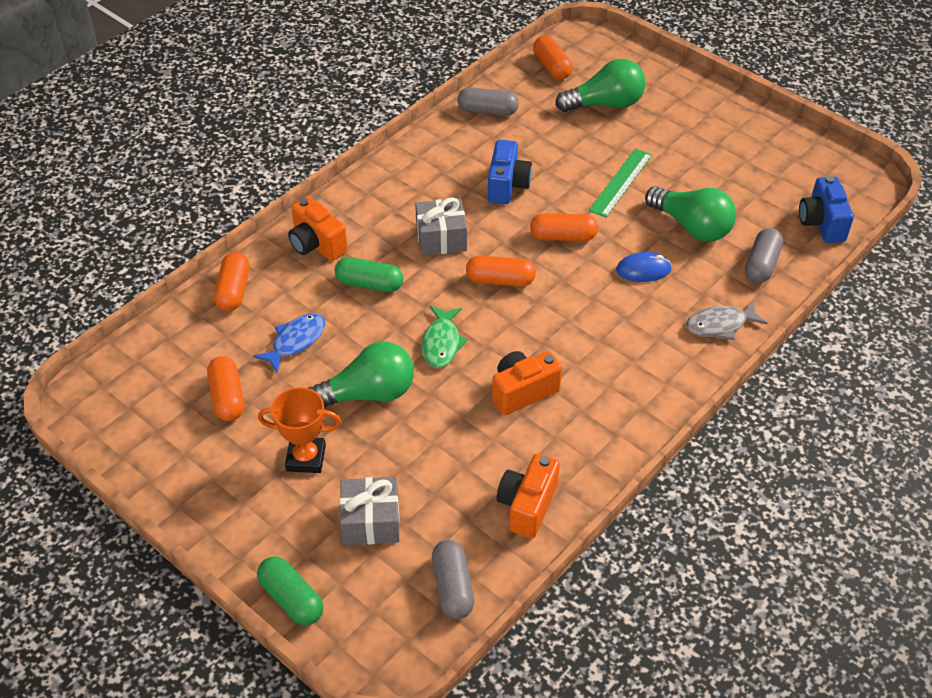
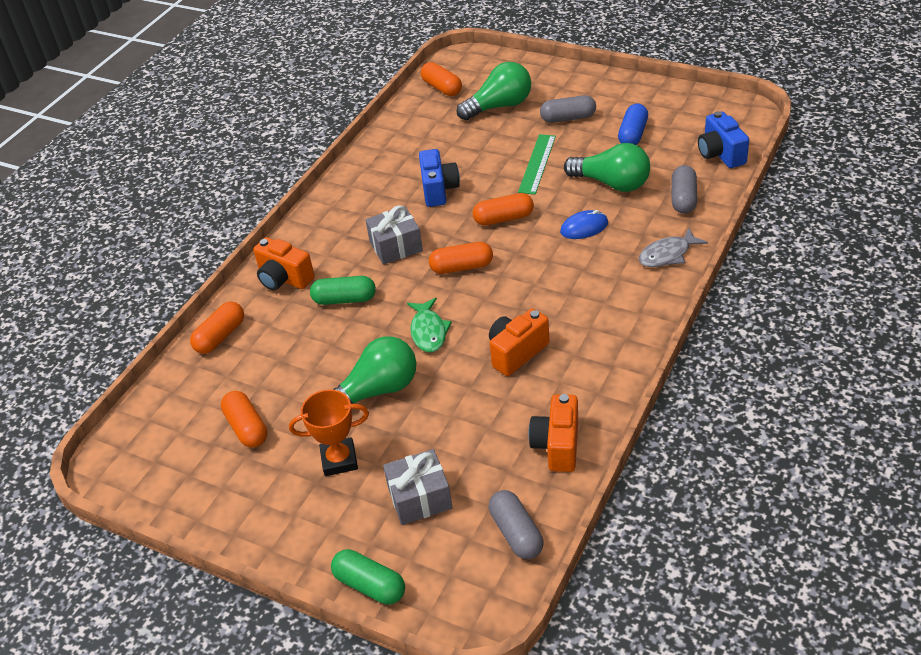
camera: 10 degrees left, 5 degrees down
orange capsule [214,252,249,311] -> orange capsule turned 45 degrees clockwise [190,302,244,354]
blue fish [253,313,325,373] -> none
grey capsule [458,87,519,116] -> grey capsule moved to [540,95,596,123]
none -> blue capsule [618,104,648,145]

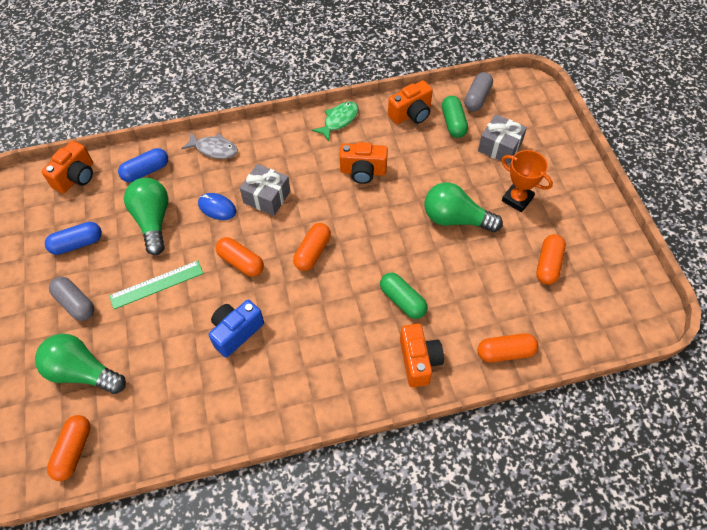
camera: 135 degrees left, 15 degrees up
green capsule [331,549,405,605] -> green capsule moved to [442,96,468,138]
grey gift [365,205,423,265] -> grey gift moved to [240,164,290,216]
green fish [407,298,452,352] -> green fish moved to [312,102,359,141]
orange capsule [429,242,493,274] -> orange capsule turned 75 degrees clockwise [293,223,331,271]
grey capsule [672,165,697,214] -> blue capsule [118,148,168,182]
blue camera [698,111,749,168] -> orange camera [41,141,93,194]

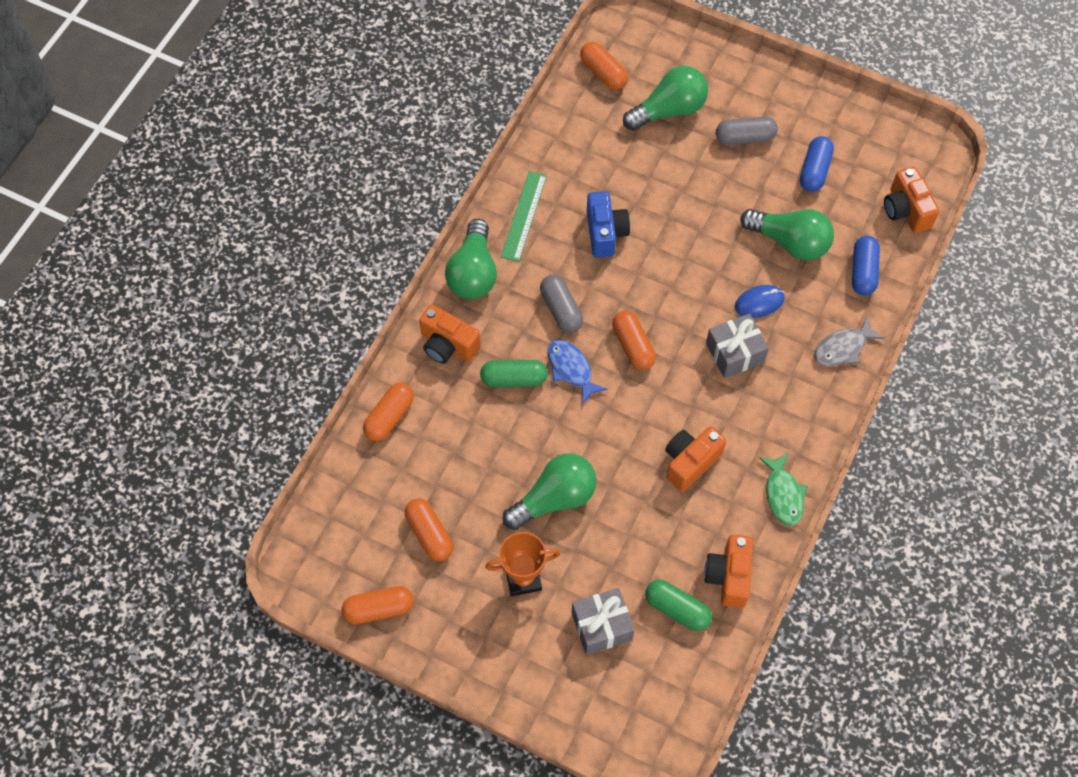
camera: 130 degrees right, 5 degrees up
green ruler [109,261,204,309] -> green ruler moved to [501,171,547,262]
orange capsule [216,237,264,277] -> orange capsule moved to [342,586,413,624]
grey capsule [464,72,493,111] -> grey capsule moved to [540,275,583,333]
none -> green light bulb [445,219,497,299]
none -> blue fish [548,339,608,404]

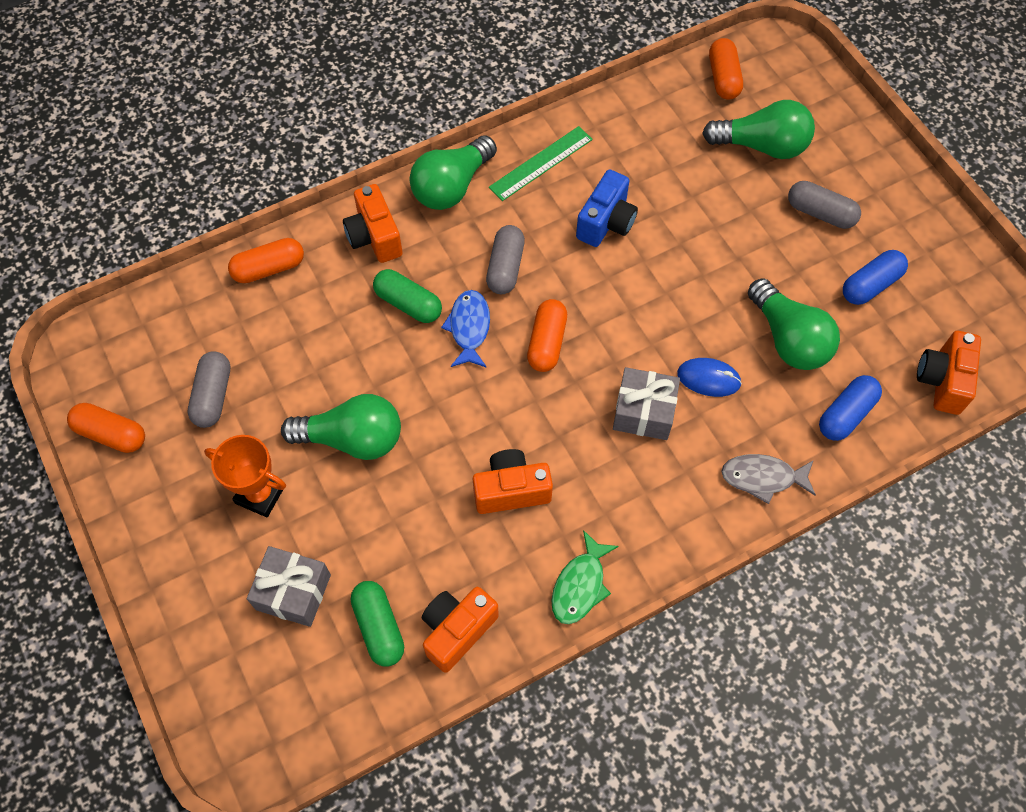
camera: 35 degrees right, 0 degrees up
orange capsule [405,498,453,561] -> grey capsule [188,352,230,428]

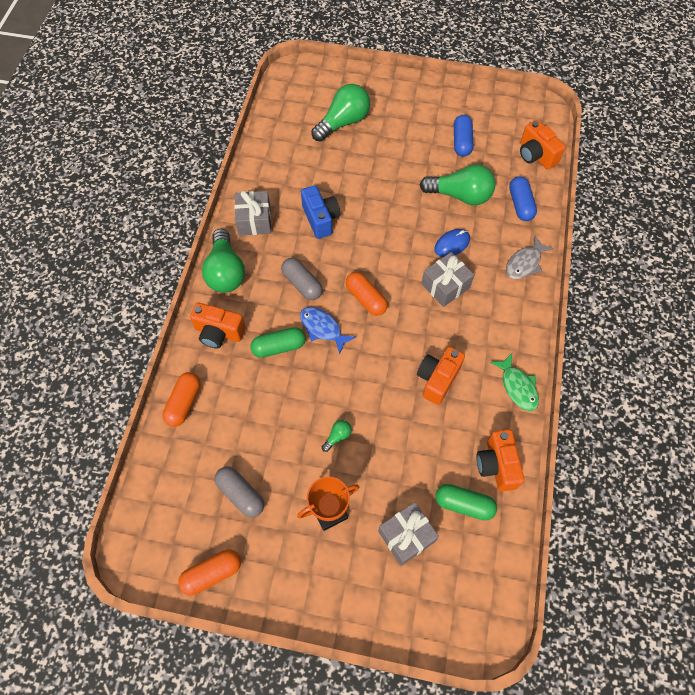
camera: 50 degrees left, 0 degrees up
green light bulb [281,394,401,460] -> green light bulb [322,420,352,452], size x0.43
green ruler [489,126,593,201] -> grey gift [234,191,271,236]
orange capsule [709,38,743,100] -> none
grey capsule [788,181,861,229] -> none

